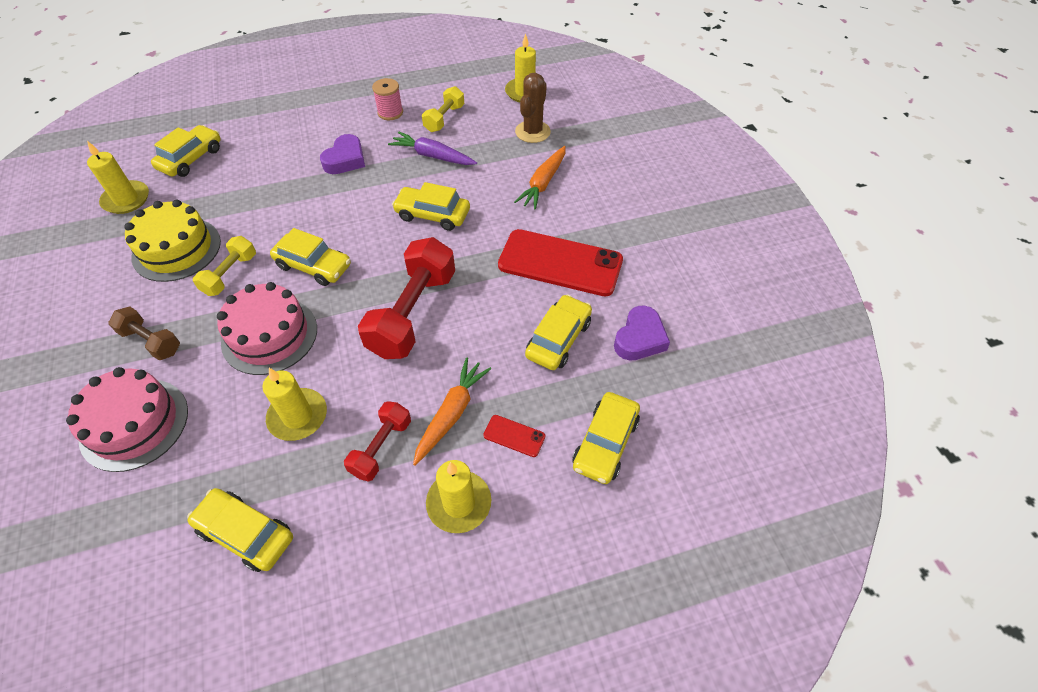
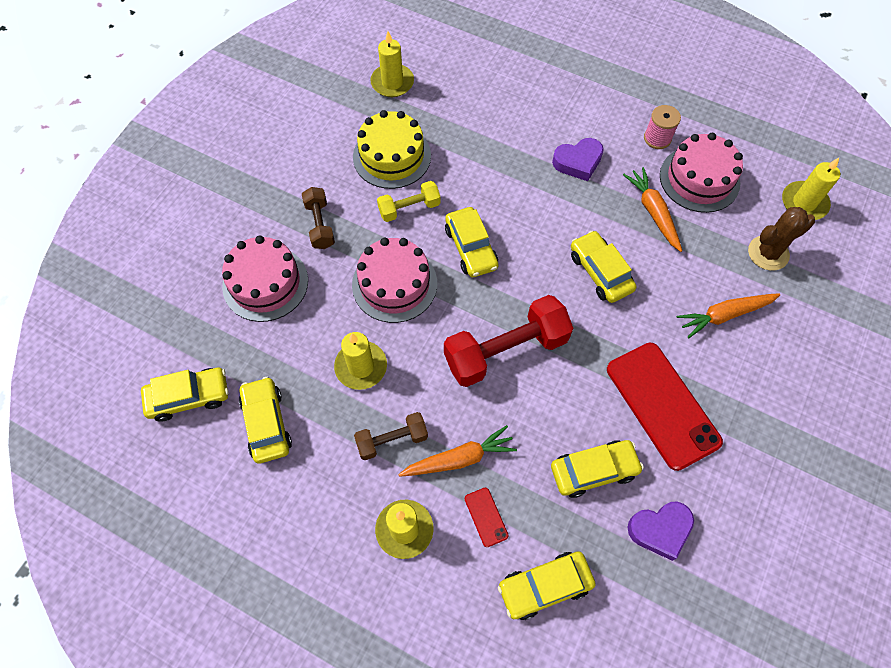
camera: 45 degrees right, 10 degrees up
yellow car [151,125,221,177] -> yellow car moved to [141,368,229,422]
red dumbbell [344,401,411,482] -> brown dumbbell [354,412,428,460]
purple carrot [388,132,477,165] -> orange carrot [623,167,682,252]
yellow dumbbell [422,86,464,132] -> pink cake [660,133,743,213]

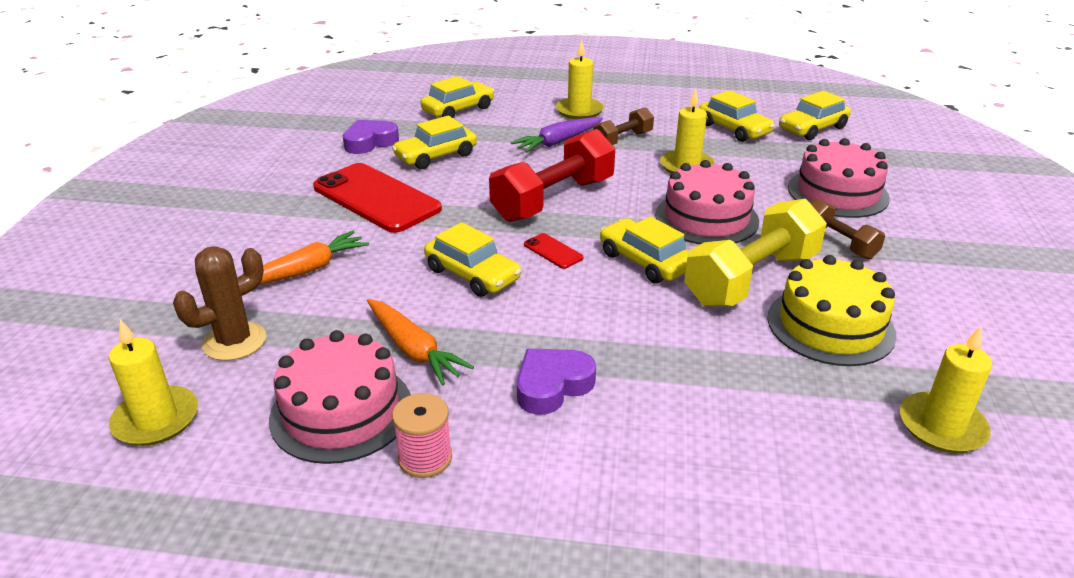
camera: 160 degrees right, 30 degrees down
yellow dumbbell [377,181,441,222] -> yellow dumbbell [684,199,827,307], size x1.84
orange carrot [398,425,517,477] -> purple carrot [510,117,603,153]
red phone [465,488,509,547] -> red phone moved to [524,233,584,269]

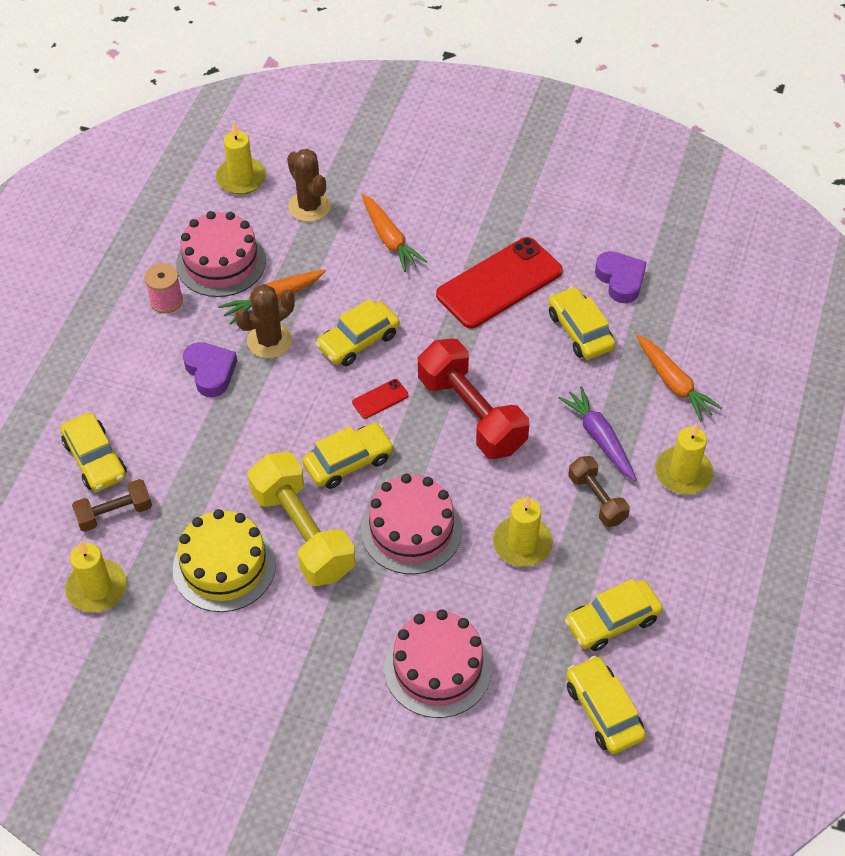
camera: 100 degrees right, 20 degrees up
yellow car [421,76,494,118] -> yellow car moved to [60,412,127,492]
brown dumbbell [810,199,885,259] -> brown dumbbell moved to [72,479,152,532]
none -> brown cactus [235,284,295,358]
none -> orange carrot [636,335,722,421]

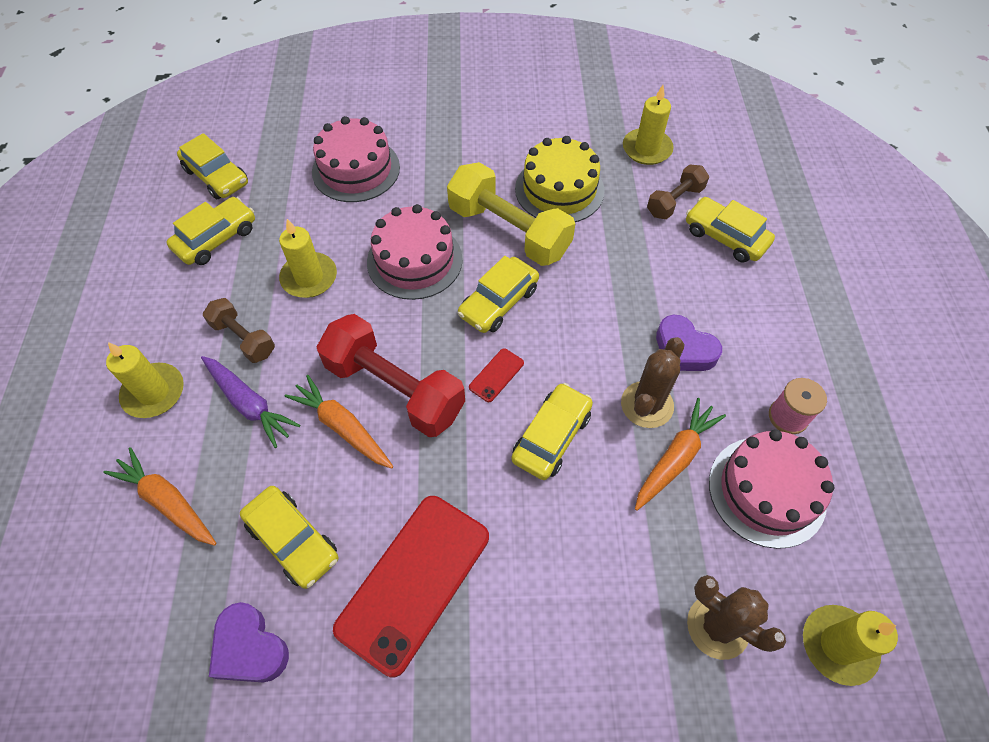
camera: 160 degrees right, 5 degrees up
orange carrot [362,194,427,272] -> orange carrot moved to [284,375,393,469]

